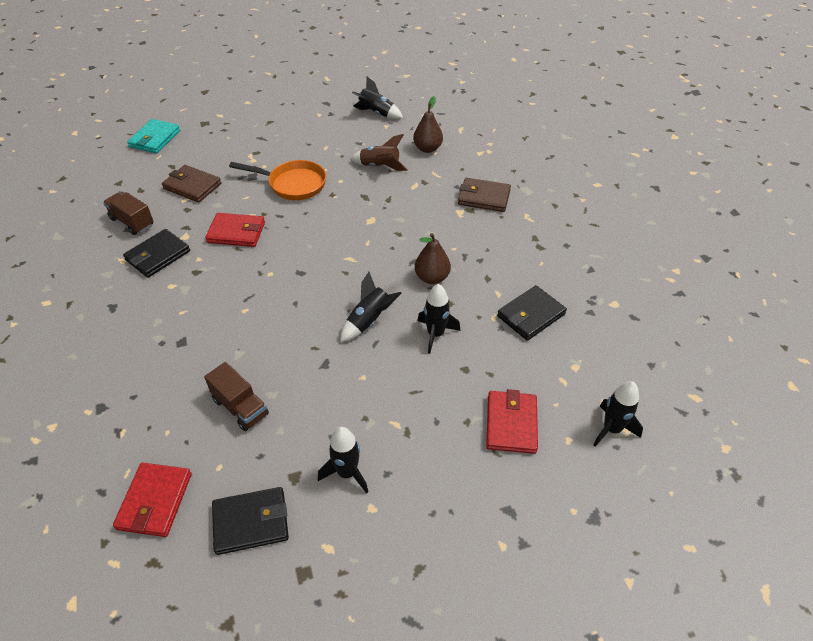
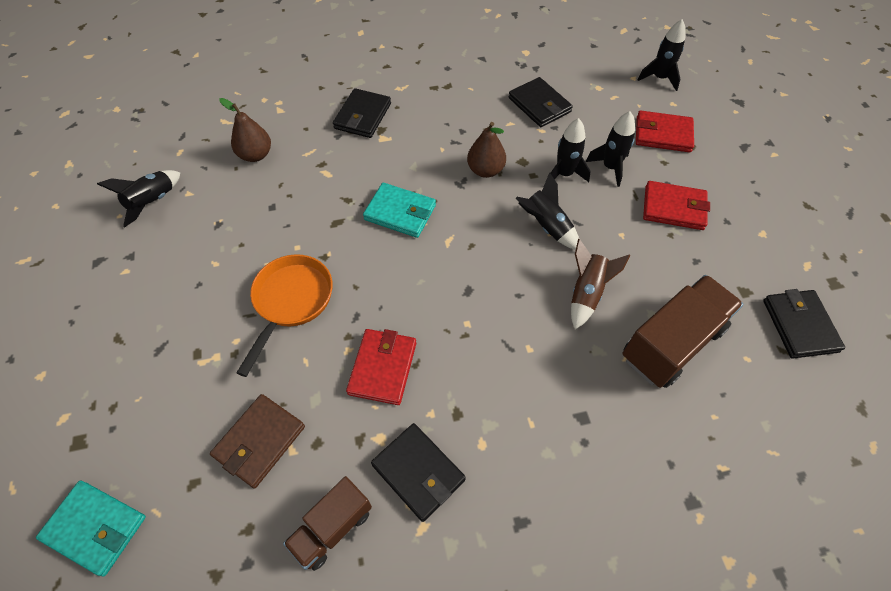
camera: 85 degrees left, 10 degrees up
red wallet [113,462,192,537] -> red wallet moved to [643,181,710,230]
brown truck [204,362,269,431] -> brown truck [622,275,743,388], size x1.65
black rocket [318,427,368,494] -> black rocket moved to [586,111,635,187]
brown rocket [350,134,408,171] -> brown rocket moved to [571,239,630,329]
brown wallet [458,178,511,212] -> black wallet [333,88,391,138]
none -> turquoise wallet [363,183,436,238]

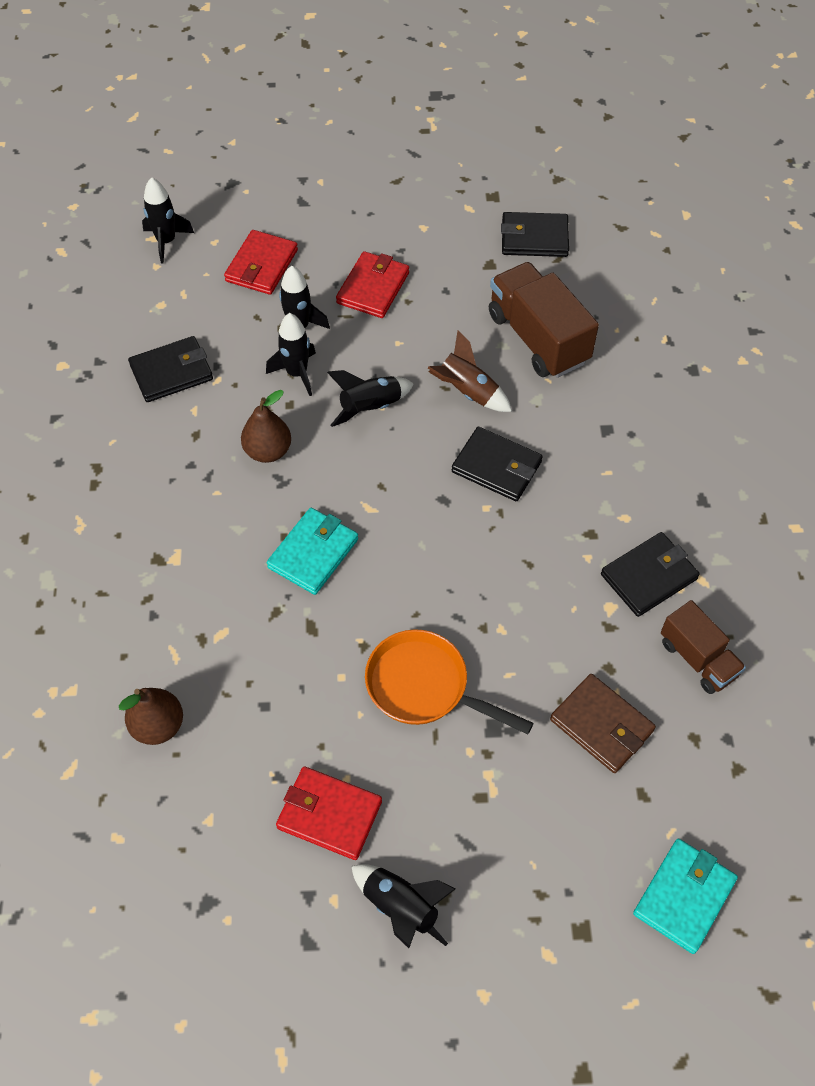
camera: 80 degrees left, 0 degrees up
black rocket [97,170,181,227] -> black rocket moved to [351,864,456,948]
black wallet [333,88,391,138] -> black wallet moved to [452,427,543,501]
red wallet [346,329,416,405] -> red wallet moved to [276,766,382,860]

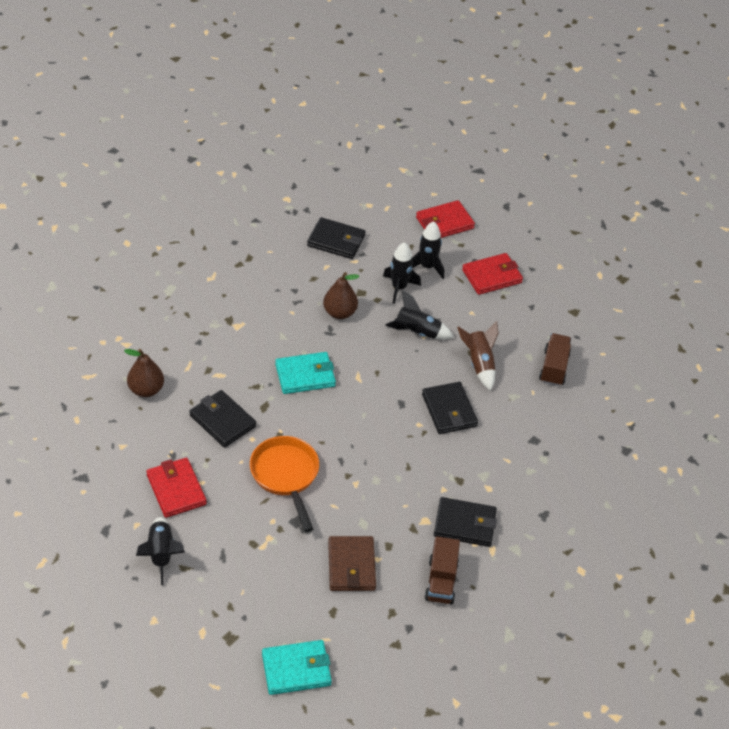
camera: 40 degrees right, 10 degrees down
black rocket [142,177,194,264] -> none
brown truck [489,262,599,378] -> brown truck [539,333,571,386], size x0.60
black wallet [501,212,569,257] -> black wallet moved to [190,390,256,448]

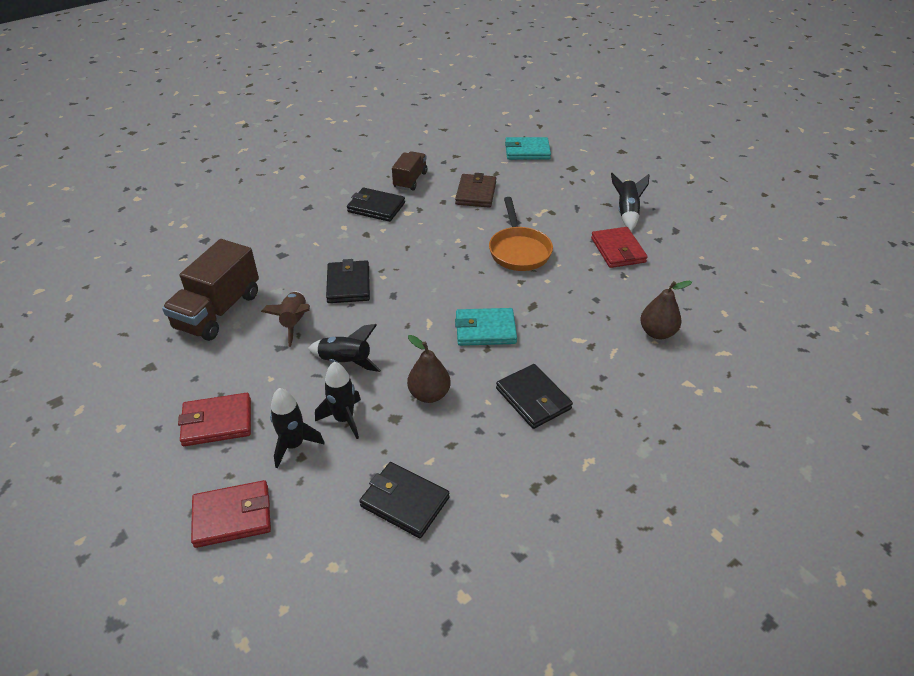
camera: 165 degrees left, 5 degrees down
black wallet [190,390,256,448] -> black wallet moved to [496,364,573,429]
brown truck [539,333,571,386] -> brown truck [162,239,259,341], size x1.65

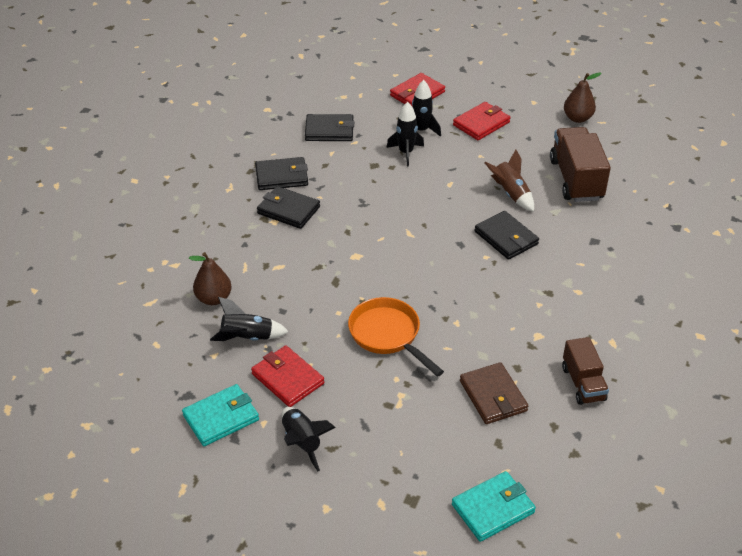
camera: 150 degrees right, 0 degrees up
black rocket [308,324,381,372] -> black rocket moved to [210,297,289,341]
black wallet [347,188,405,222] -> black wallet moved to [255,157,308,190]
brown pear [407,335,451,403] -> brown pear moved to [564,72,601,123]
turquoise wallet [455,308,517,346] -> turquoise wallet moved to [182,384,259,446]

